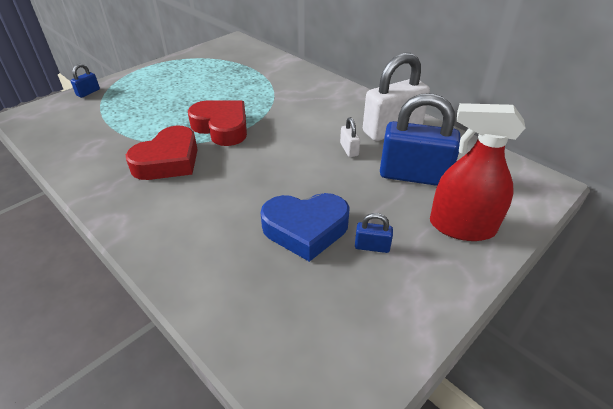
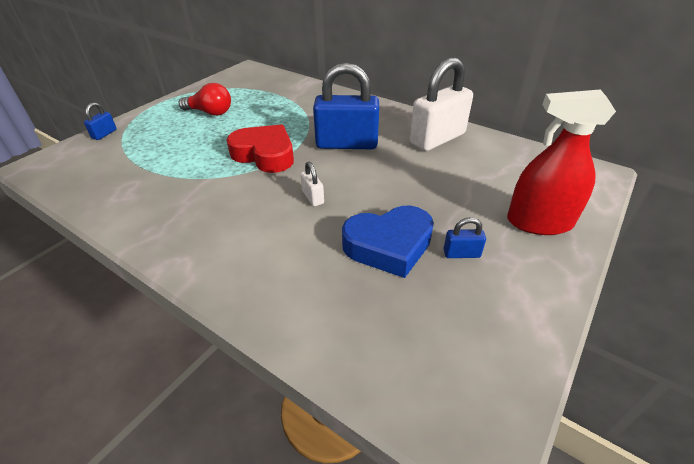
camera: 10 degrees left, 0 degrees up
red heart [126,125,198,180] -> none
white padlock [340,117,360,157] -> white padlock moved to [300,162,324,206]
blue padlock [380,93,460,186] -> blue padlock moved to [313,62,379,149]
none -> red light bulb [179,83,231,116]

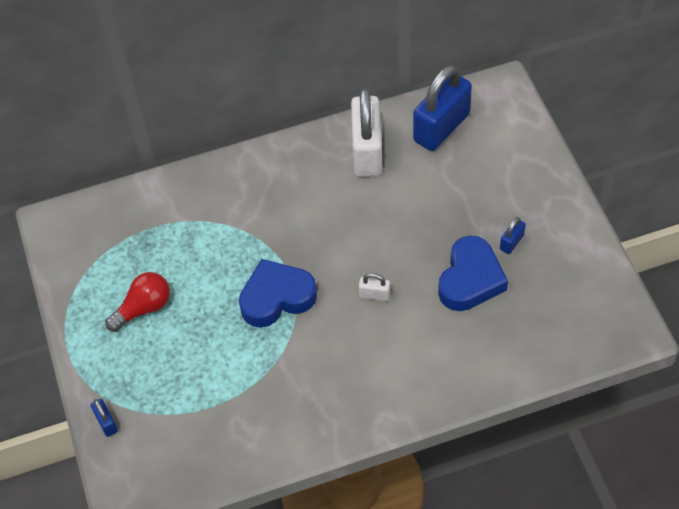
camera: 50 degrees left, 15 degrees up
red heart [227,124,294,173] -> blue heart [239,259,317,328]
blue padlock [313,62,379,149] -> blue padlock moved to [413,65,472,151]
red spray bottle [507,89,616,235] -> none

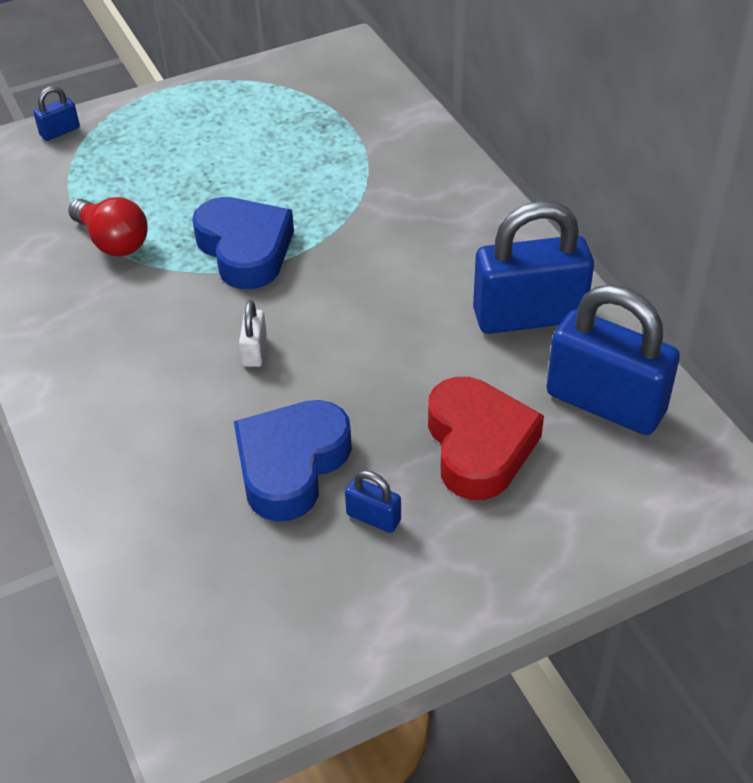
camera: 80 degrees right, 10 degrees down
red light bulb [106,272,170,332] -> red light bulb moved to [68,197,148,256]
white padlock [351,87,382,177] -> blue padlock [473,201,594,334]
blue heart [438,235,508,311] -> blue heart turned 105 degrees clockwise [234,400,352,521]
none -> red heart [428,377,544,500]

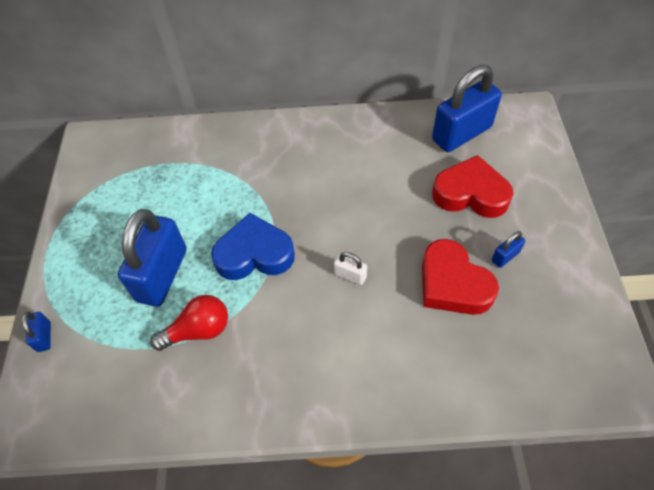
camera: 65 degrees left, 10 degrees up
blue heart [234,400,352,521] -> red heart [422,239,499,315]
blue padlock [473,201,594,334] -> blue padlock moved to [118,209,187,307]

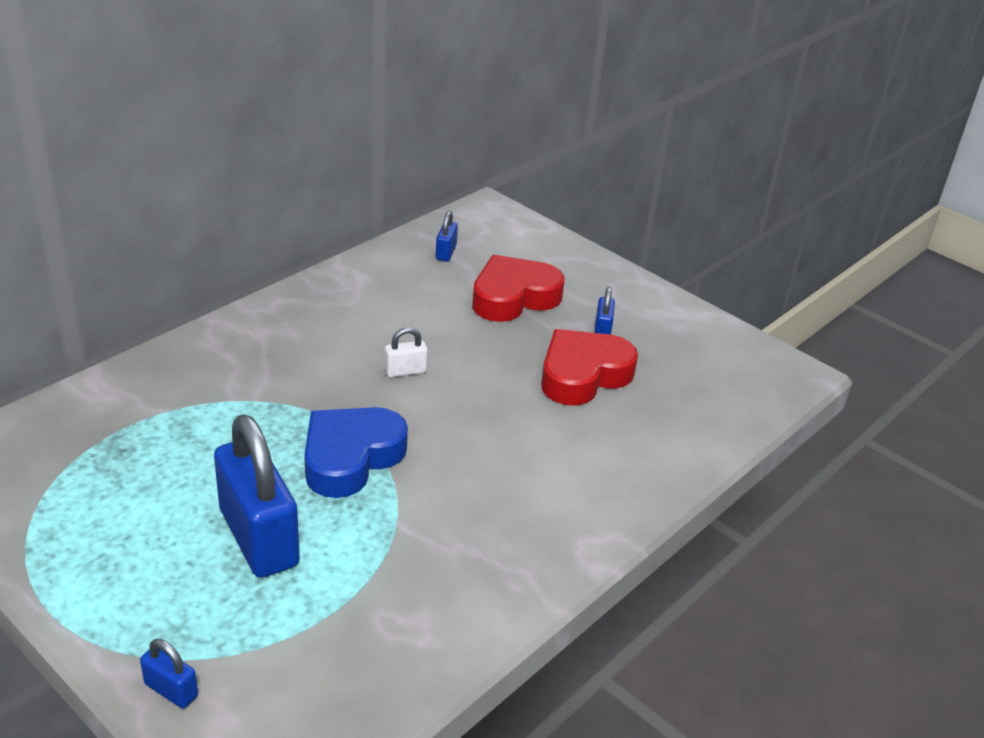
camera: 50 degrees left, 20 degrees down
red light bulb [150,295,228,351] -> none
white padlock [334,252,367,285] -> white padlock moved to [385,327,428,377]
red heart [422,239,499,315] -> red heart turned 135 degrees clockwise [541,329,638,405]
blue padlock [432,65,502,152] -> blue padlock [436,211,458,261], size x0.43

